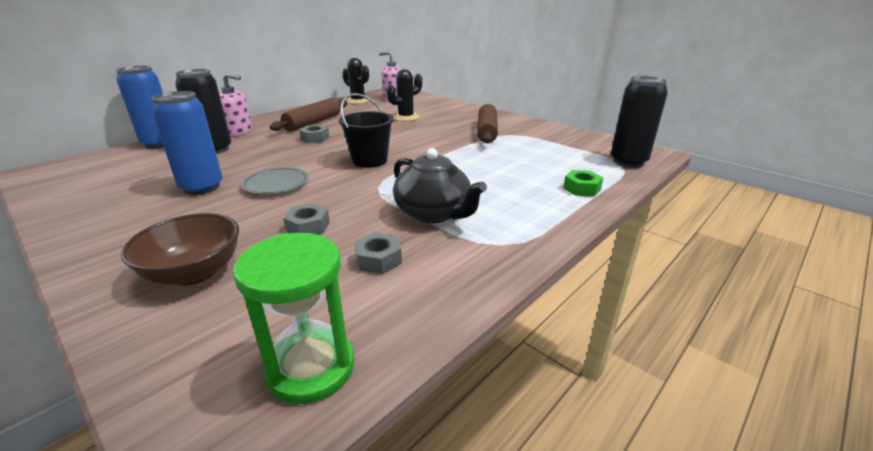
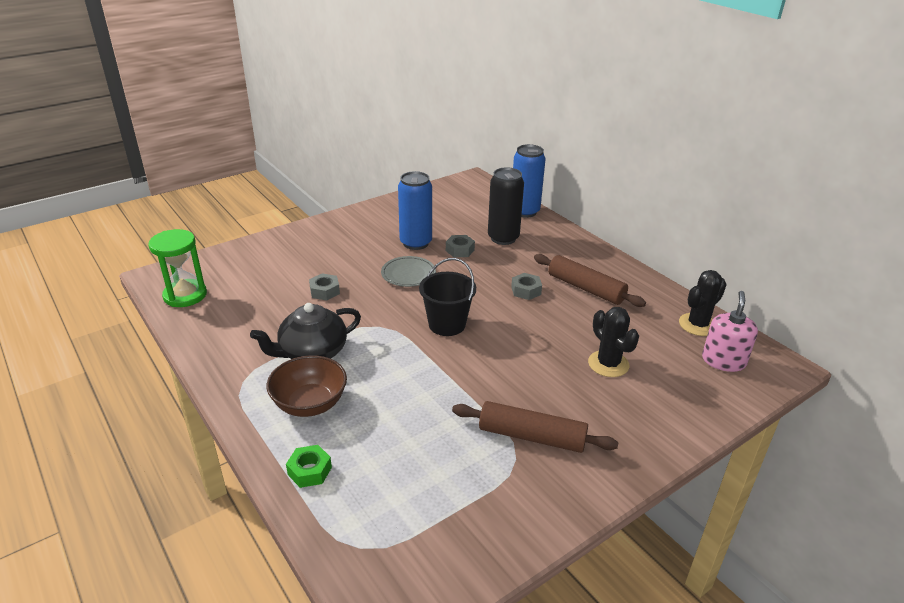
camera: 100 degrees right, 5 degrees up
brown bowl [121,213,239,285] -> brown bowl moved to [267,355,347,417]
pink soap dispenser [219,73,252,136] -> none
grey nut [355,233,402,274] -> grey nut moved to [446,235,475,257]
black can [611,76,668,168] -> none

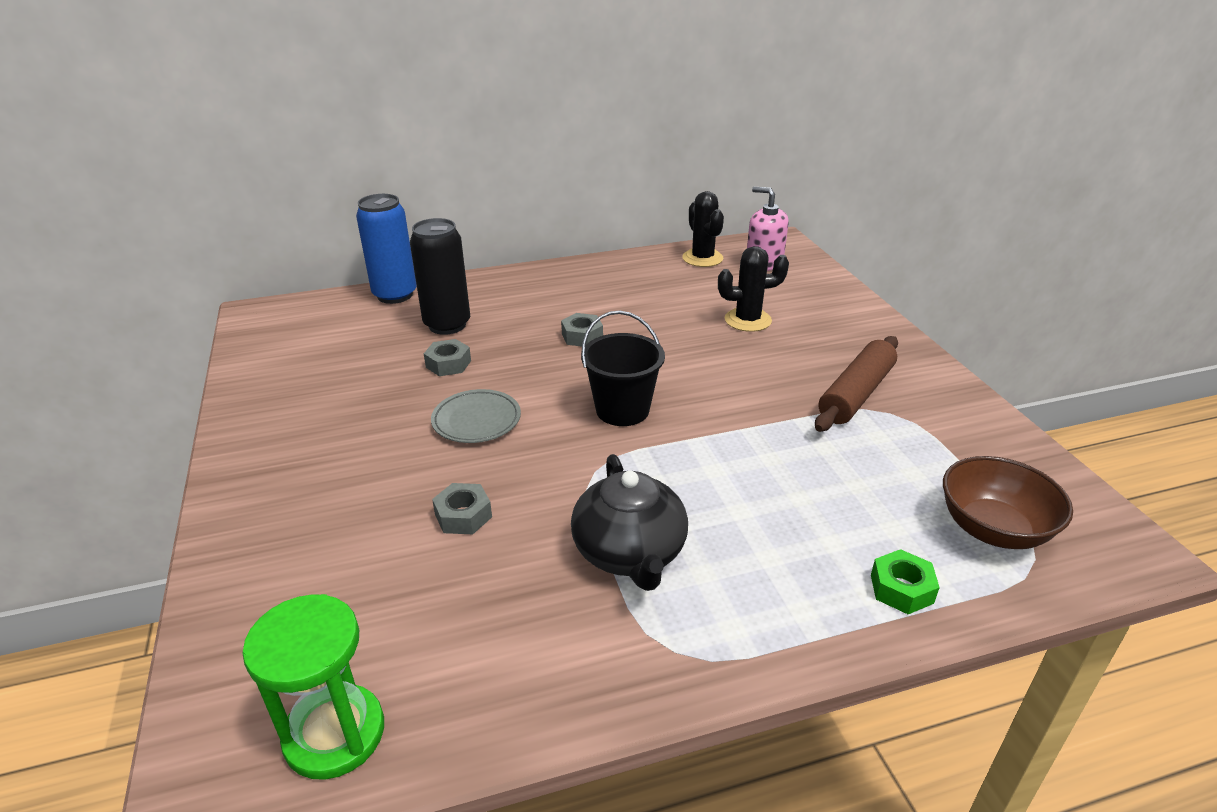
camera: 70 degrees left, 0 degrees up
brown bowl [267,355,347,417] -> brown bowl moved to [943,456,1073,549]
blue can [398,171,432,250] -> none
brown rolling pin [534,254,646,307] -> none

